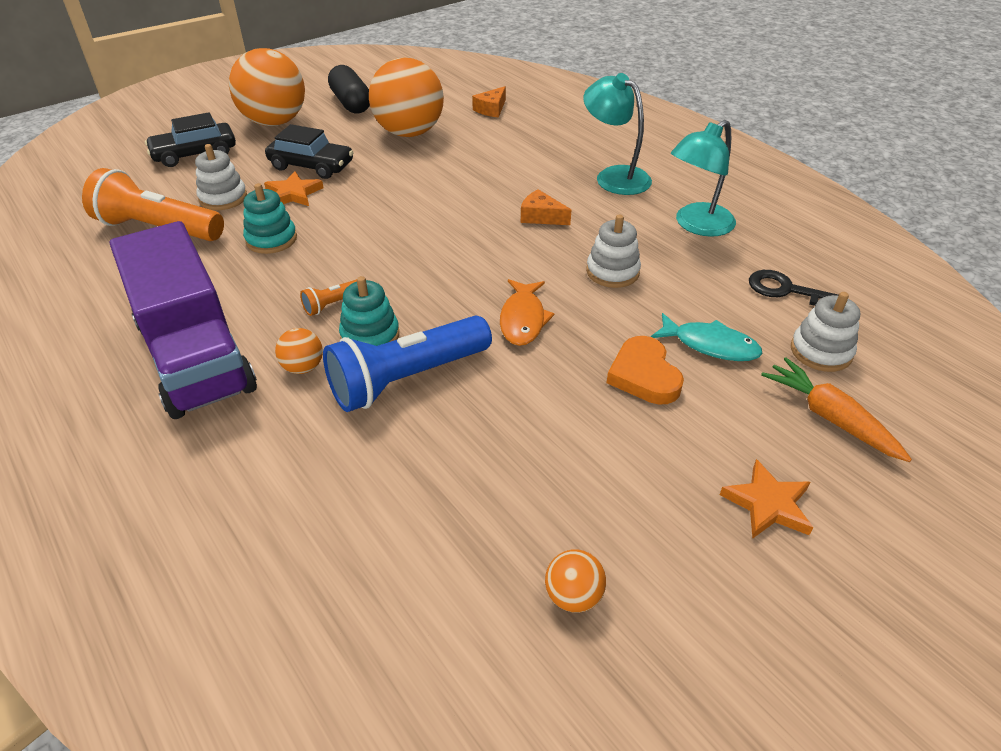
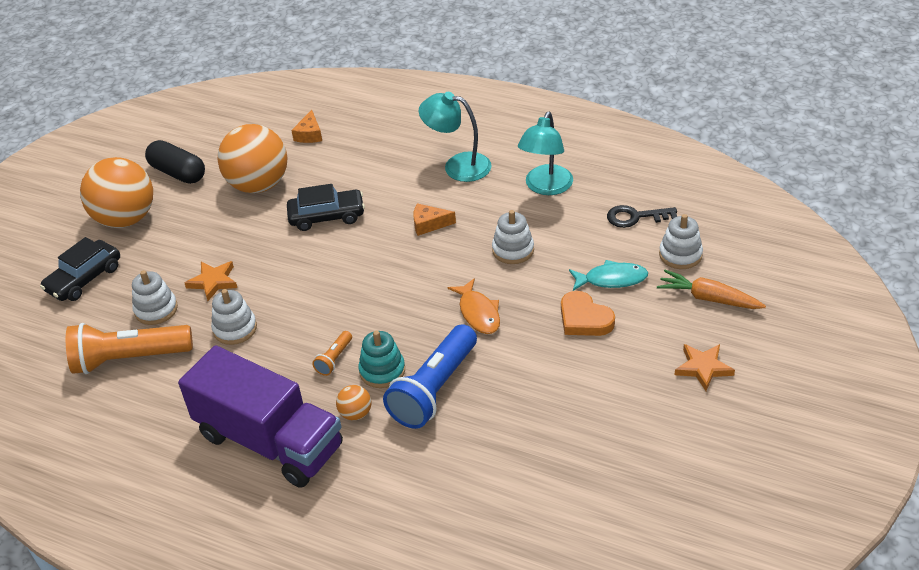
camera: 25 degrees left, 0 degrees up
turquoise stacking toy [243,183,297,254] -> white stacking toy [211,289,257,345]
black car [265,124,354,179] -> black car moved to [287,184,365,231]
orange ball [545,549,606,613] -> none

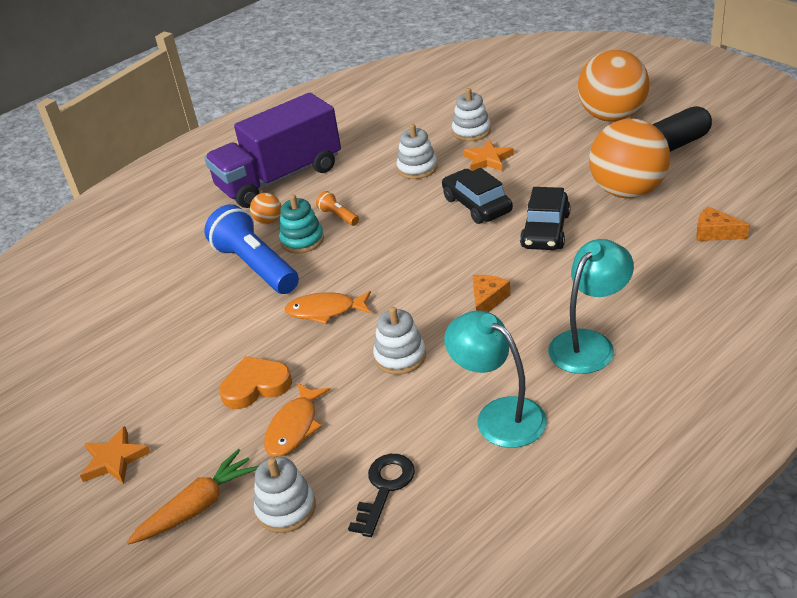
camera: 115 degrees right, 5 degrees down
black car [40,237,120,301] -> black car moved to [442,168,513,224]
orange flashlight [66,323,193,374] -> none
turquoise fish [569,260,648,291] -> orange fish [264,382,330,457]

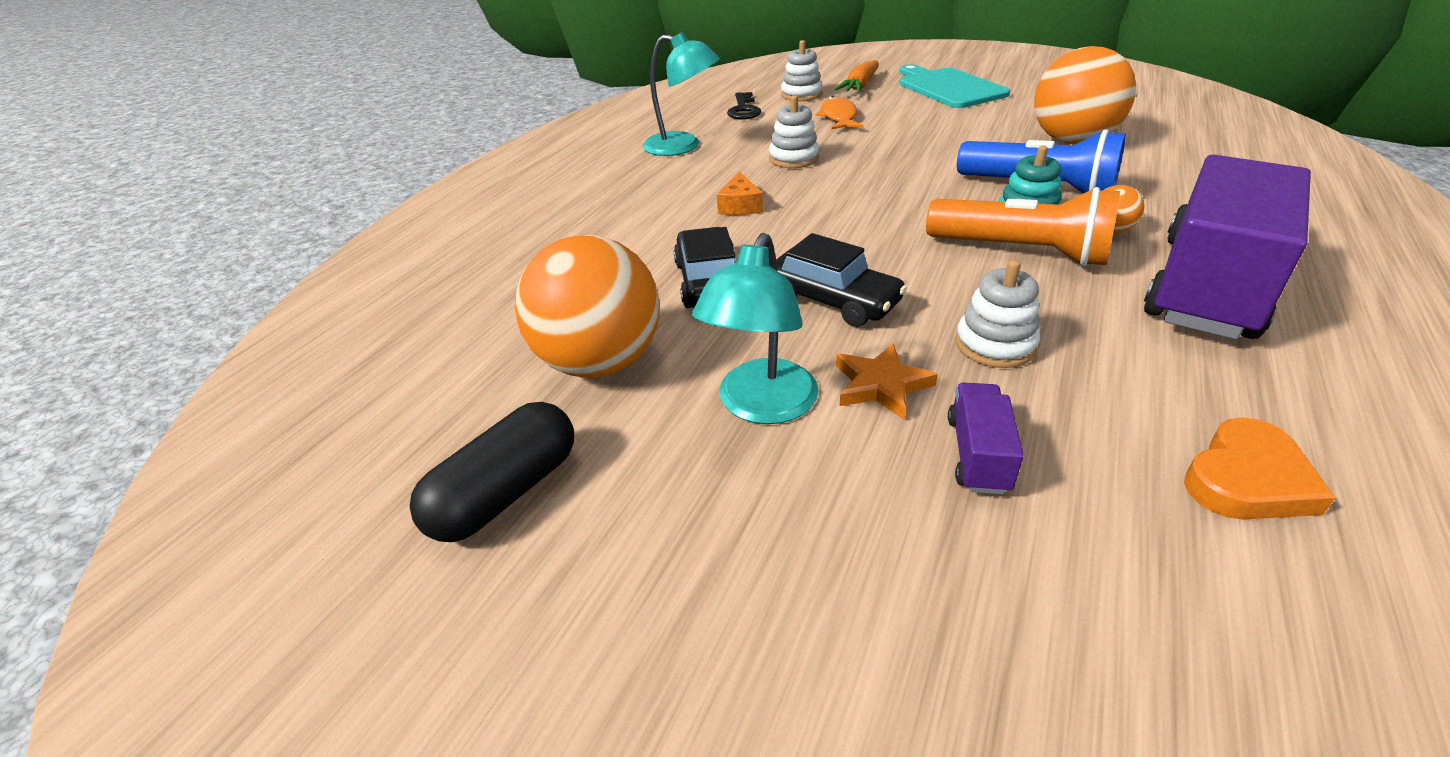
camera: 155 degrees right, 0 degrees up
orange star [80,426,151,484] -> turquoise cutting board [900,64,1010,108]
orange heart [219,356,292,409] -> orange heart moved to [1184,418,1335,520]
orange fish [285,291,371,324] -> none
orange flashlight [316,191,359,226] -> orange flashlight [926,187,1120,267], size x2.26
white stacking toy [452,88,491,141] -> purple truck [948,383,1024,494]
turquoise lamp [548,239,634,374] -> turquoise lamp moved to [692,233,819,424]
orange ball [578,50,649,122] -> orange ball moved to [1034,46,1136,144]
orange cheese [696,206,750,241] -> none

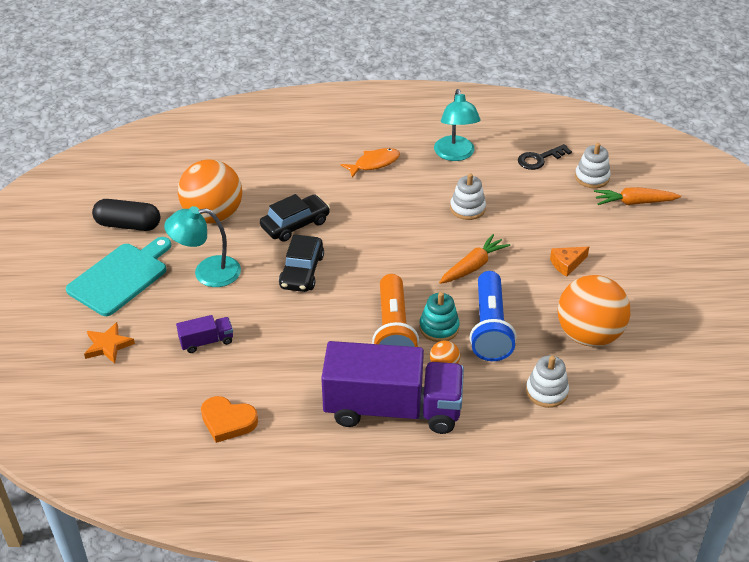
camera: 60 degrees right, 5 degrees up
orange cheese [717,171,763,215] -> orange cheese moved to [550,246,589,277]
orange fish [816,96,864,129] -> orange fish moved to [341,148,400,178]
orange star [836,343,938,420] -> orange star moved to [84,322,135,364]
turquoise cutting board [900,64,1010,108] -> turquoise cutting board moved to [66,237,171,316]
white stacking toy [955,260,1040,368] -> white stacking toy moved to [526,356,569,408]
none -> orange carrot [439,234,510,284]

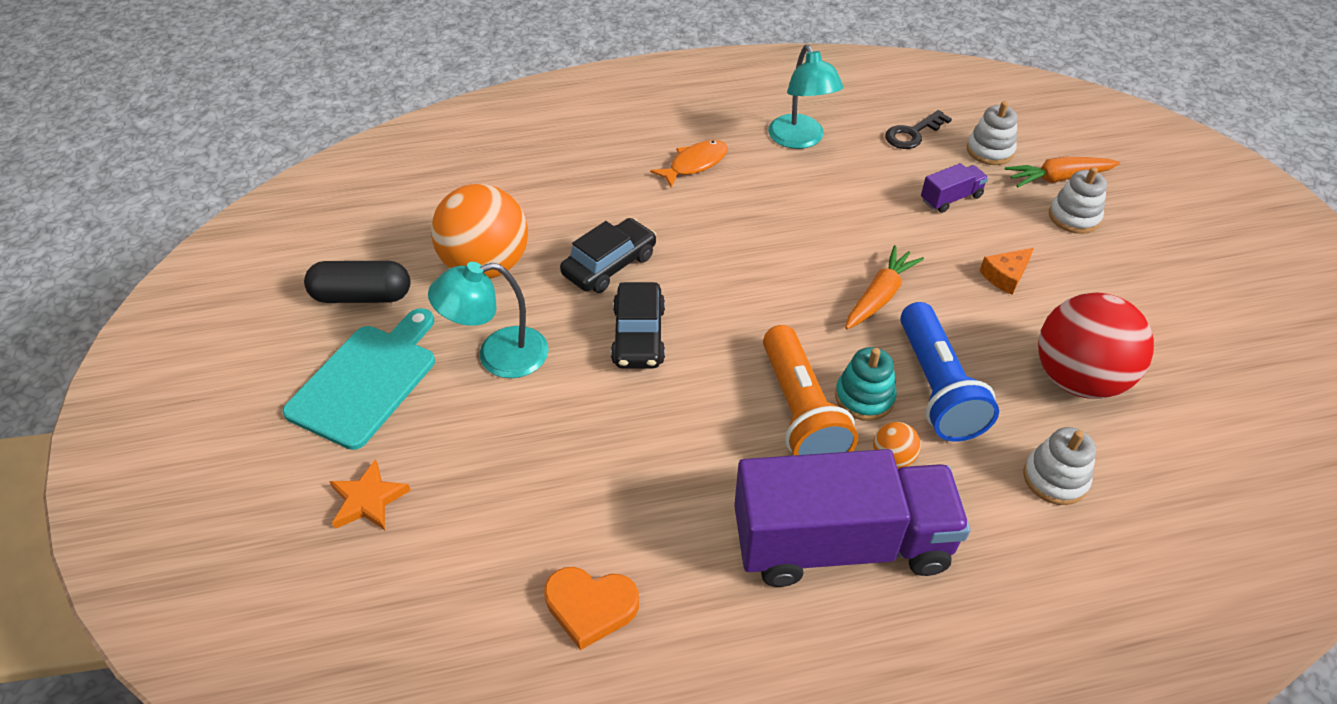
camera: 10 degrees left, 5 degrees up
purple truck [176,315,233,353] -> purple truck moved to [921,163,988,213]
white stacking toy [450,173,486,220] -> white stacking toy moved to [1049,167,1107,234]
orange ball [558,275,630,347] -> red ball [1038,293,1154,399]

